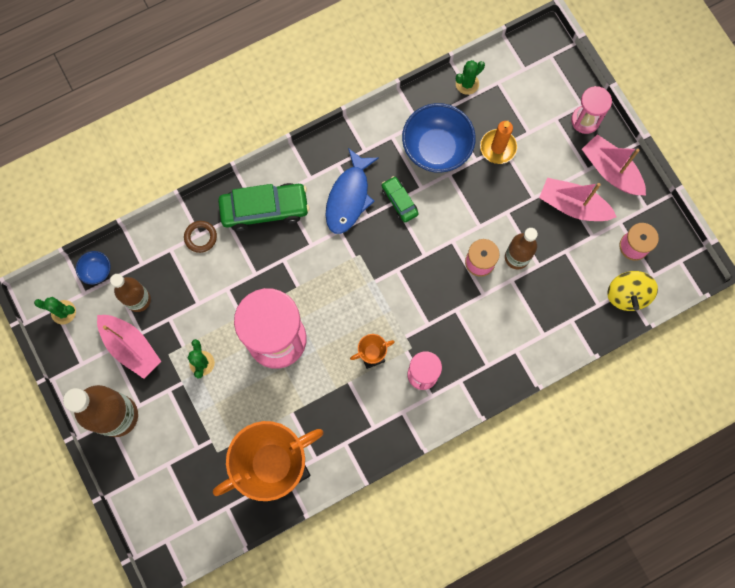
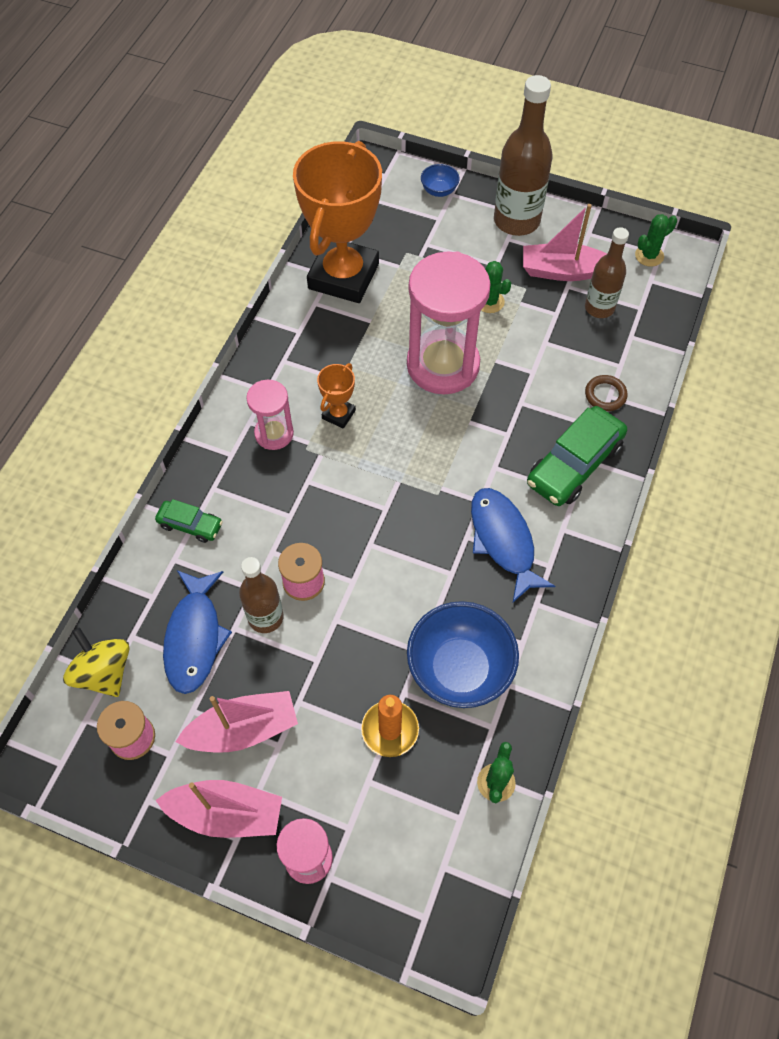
camera: 140 degrees right, 15 degrees down
blue bowl [76,251,111,285] -> blue bowl moved to [421,164,460,197]
green car [382,176,419,222] -> green car moved to [155,499,223,543]
none -> blue fish [163,570,232,694]

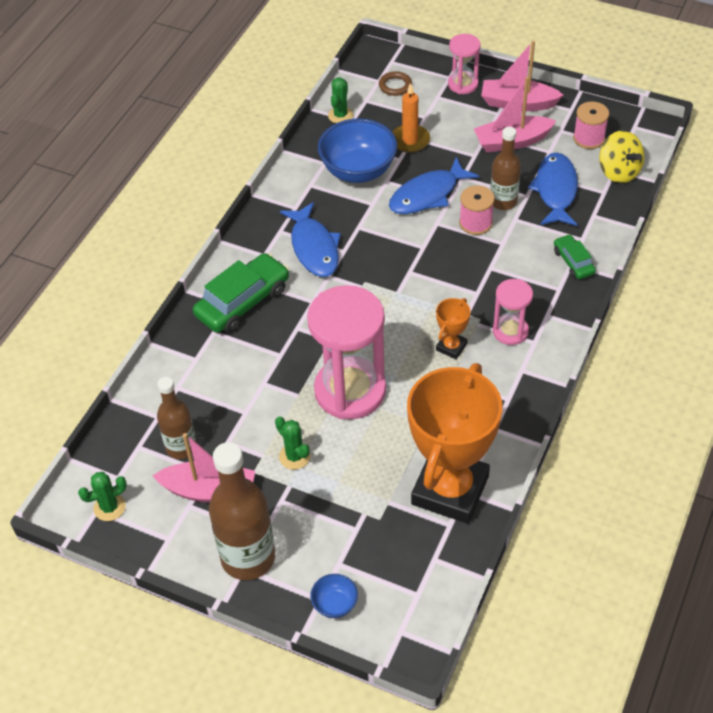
camera: 175 degrees left, 10 degrees down
green car [155,499,223,543] -> green car turned 45 degrees clockwise [554,234,596,279]
brown ring [585,375,628,411] -> brown ring moved to [379,71,412,96]
none -> blue fish [389,157,479,214]

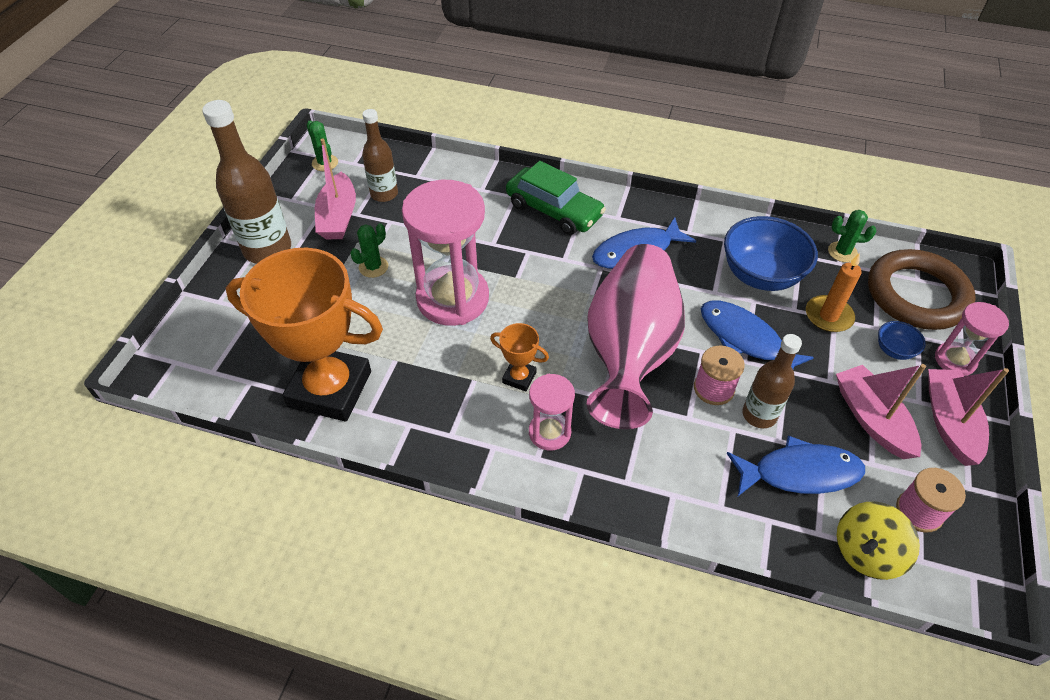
camera: 80 degrees right, 0 degrees up
blue bowl [310,574,358,618] -> blue bowl moved to [878,321,926,360]
brown ring [379,71,412,96] -> brown ring [868,249,976,330], size x2.46
green car [554,234,596,279] -> none
none -> pink vase [586,244,685,429]

